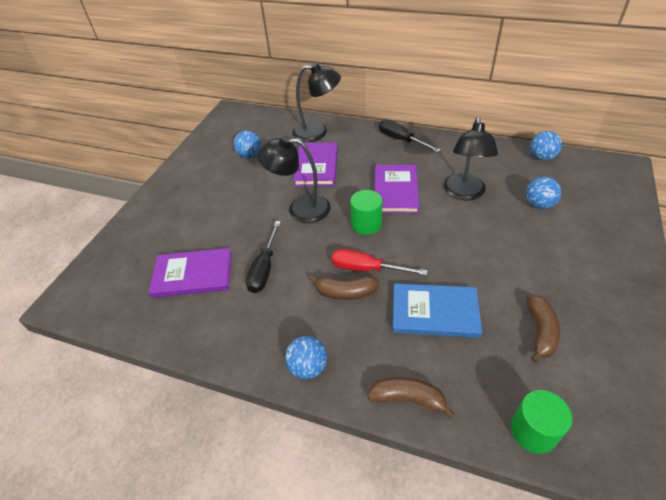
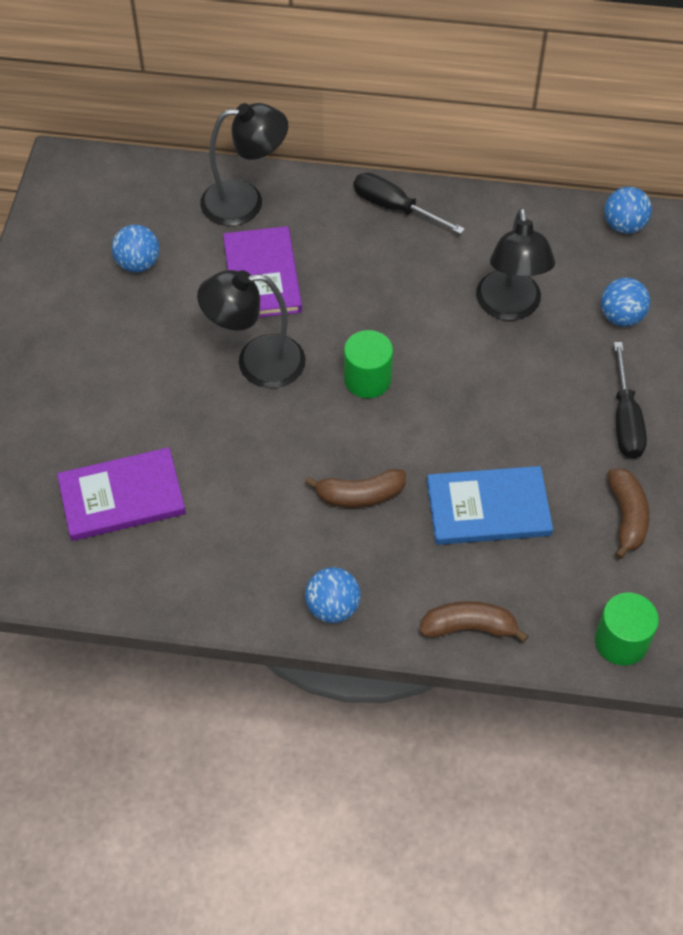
camera: 15 degrees left, 10 degrees up
black screwdriver [246,221,281,293] -> black screwdriver moved to [614,342,647,459]
red screwdriver [332,249,428,276] -> none
purple book [374,165,419,213] -> none

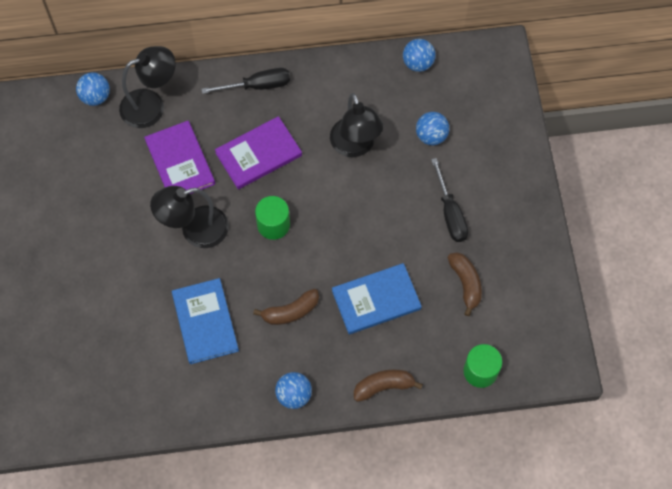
camera: 15 degrees left, 10 degrees up
purple book [57,447,186,541] -> purple book moved to [215,116,302,189]
blue ball [111,224,160,273] -> blue ball moved to [76,72,110,106]
black screwdriver [353,173,465,234] -> black screwdriver turned 150 degrees clockwise [201,68,290,94]
none -> blue book [172,278,239,364]

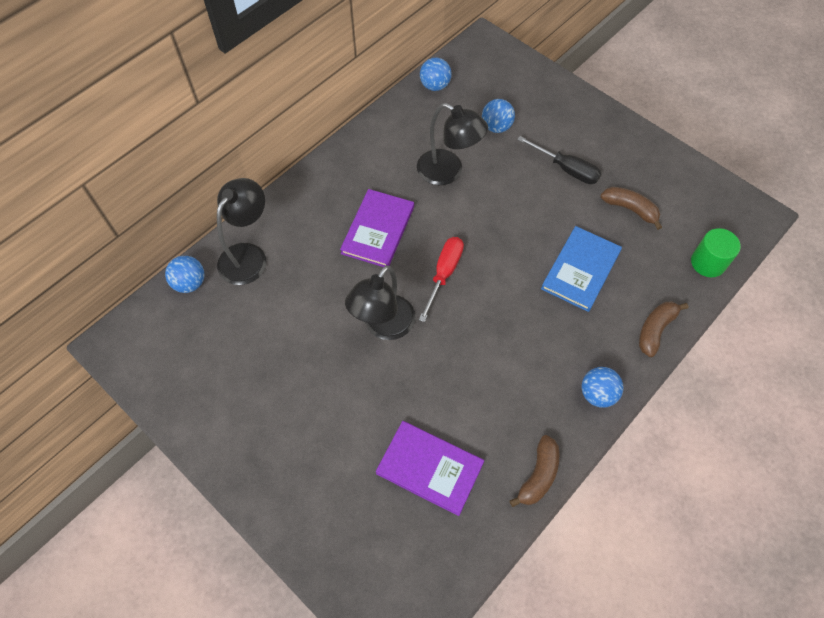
camera: 40 degrees left, 5 degrees down
purple book [144,121,215,194] -> purple book moved to [376,421,484,516]
blue book [172,278,239,364] -> none
black screwdriver [201,68,290,94] -> none
brown banana [253,289,319,325] -> brown banana moved to [509,435,559,507]
green cylinder [255,196,290,240] -> red screwdriver [419,237,464,322]

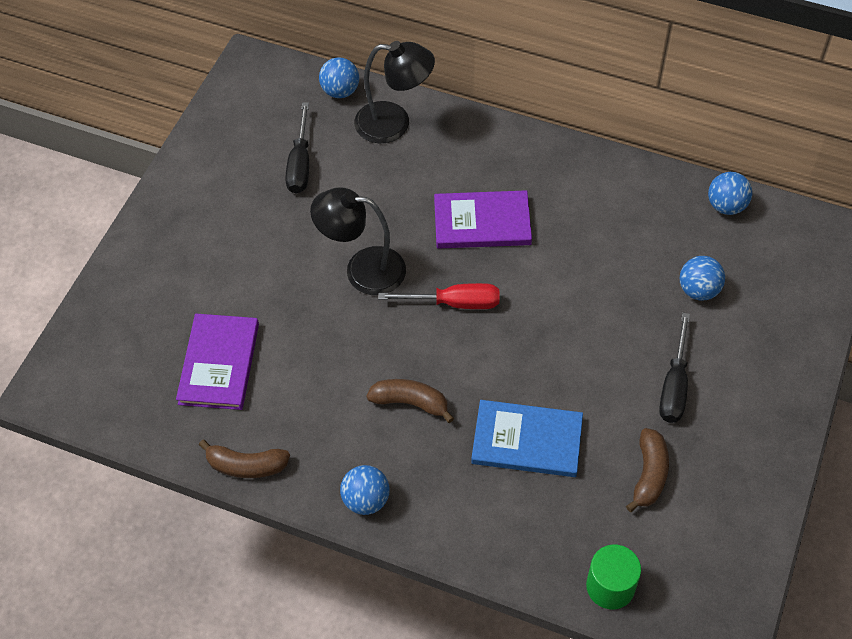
camera: 70 degrees right, 5 degrees down
black lamp [417,103,488,185] -> none
brown banana [639,302,688,357] -> brown banana moved to [366,379,454,423]
none -> black screwdriver [285,102,309,194]

